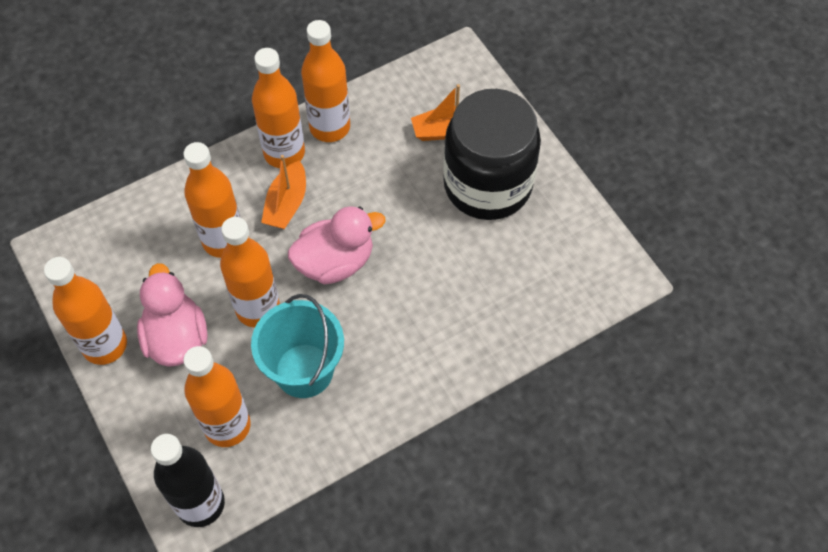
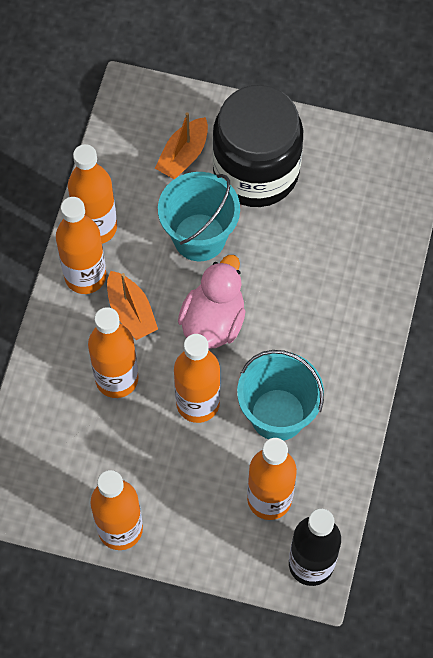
camera: 45 degrees left, 5 degrees up
pink duck [137,263,208,367] -> none
none -> turquoise bucket [158,172,240,261]

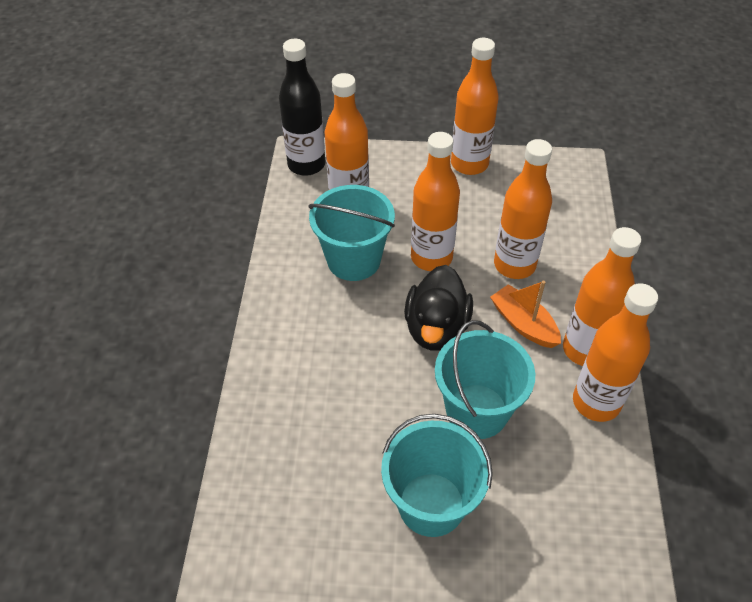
camera: 170 degrees right, 15 degrees down
orange boat [155,112,208,179] -> none
pink duck [178,255,245,349] -> black duck [404,265,473,351]
black jar [212,85,303,207] -> turquoise bucket [381,414,493,537]

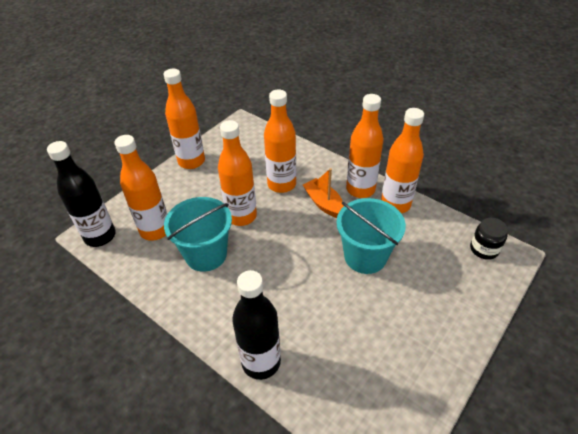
camera: 55 degrees left, 5 degrees down
turquoise bucket [381,414,493,537] -> none
black duck [404,265,473,351] -> none
orange boat [490,281,561,348] -> orange boat turned 60 degrees clockwise [303,168,344,218]
none -> black bottle [232,270,281,380]
none -> black jar [470,218,508,260]

